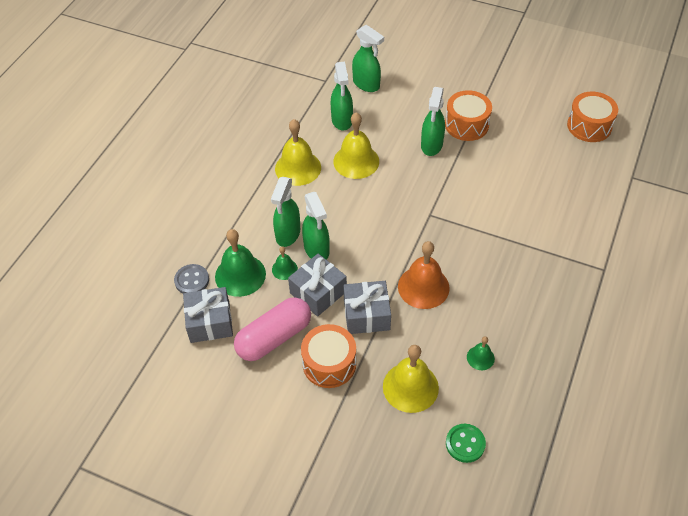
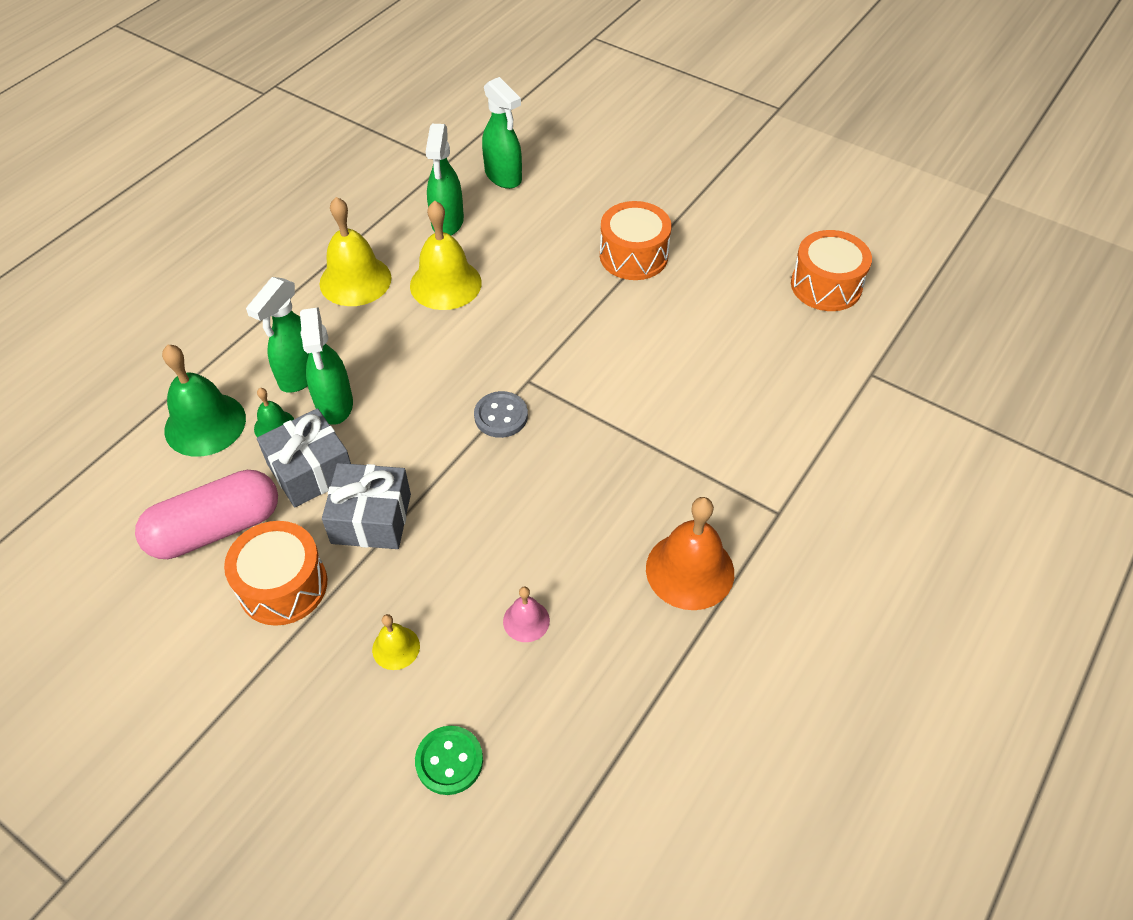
camera: 10 degrees right, 0 degrees up
grey button [174,264,209,293] -> grey button moved to [474,391,528,438]
grey gift [183,287,233,343] -> none
yellow bell [383,345,439,413] -> yellow bell [372,614,420,670], size x0.51
orange bell [398,241,450,309] -> orange bell moved to [646,497,734,610]
green spray bottle [421,87,445,156] -> none
green bell [467,336,495,370] -> pink bell [503,586,550,642]

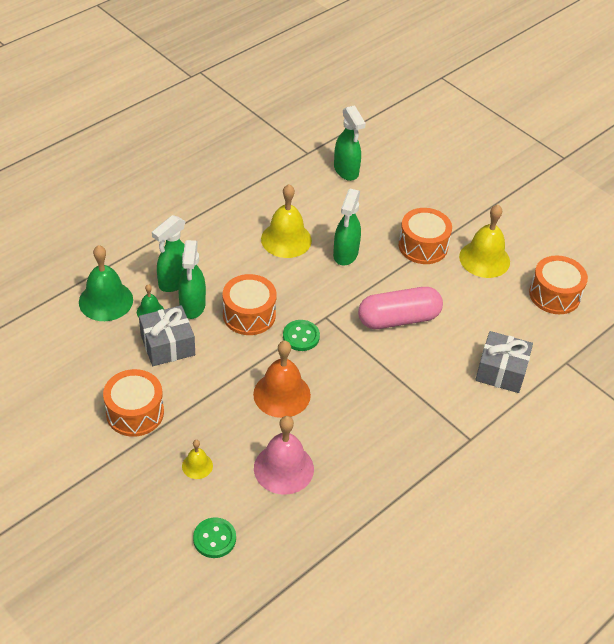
camera: 10 degrees right, 5 degrees down
pink capsule [135,470,278,559] -> pink capsule moved to [358,287,443,329]
yellow bell [319,197,391,306] -> yellow bell moved to [459,205,510,278]
grey gift [322,463,411,549] -> grey gift moved to [475,331,533,393]
green spray bottle [426,124,464,235] -> green spray bottle moved to [333,189,361,266]
grey button [474,391,528,438] -> green button [283,320,320,351]
pink bell [503,586,550,642] -> pink bell [254,416,314,495], size x1.96
orange bell [646,497,734,610] -> orange bell moved to [253,341,311,418]
none -> orange drum [223,274,277,335]

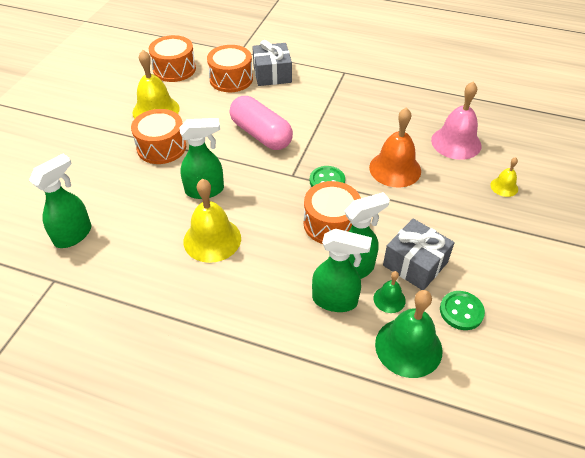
camera: 115 degrees left, 0 degrees up
orange drum [103,369,164,437] -> orange drum moved to [207,45,253,92]
green button [193,517,236,558] -> green button moved to [440,291,485,330]

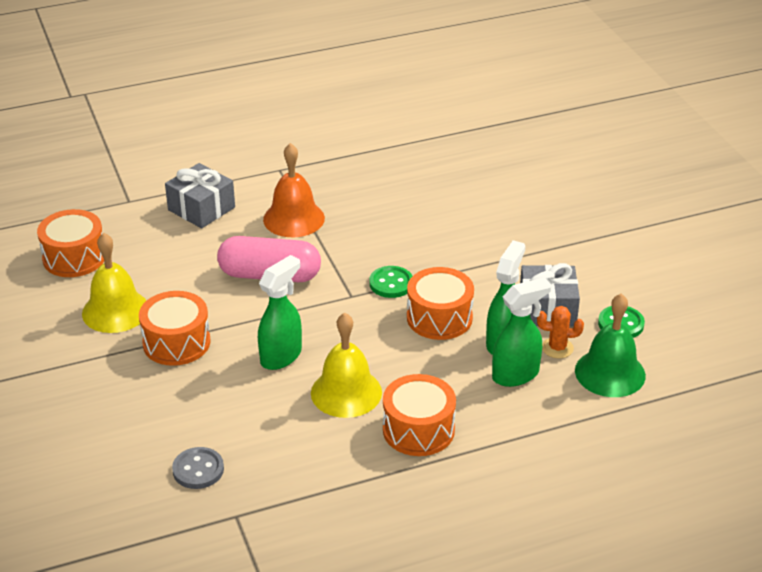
camera: 40 degrees left, 10 degrees down
green spray bottle [29,154,92,248] -> grey button [172,447,224,489]
orange drum [207,45,253,92] -> orange drum moved to [383,374,456,456]
orange bell [369,107,421,187] -> orange bell moved to [263,143,325,237]
green bell [373,271,406,313] -> orange cactus [537,306,584,358]
pink bell [431,81,481,160] -> none
yellow bell [490,157,518,197] -> none

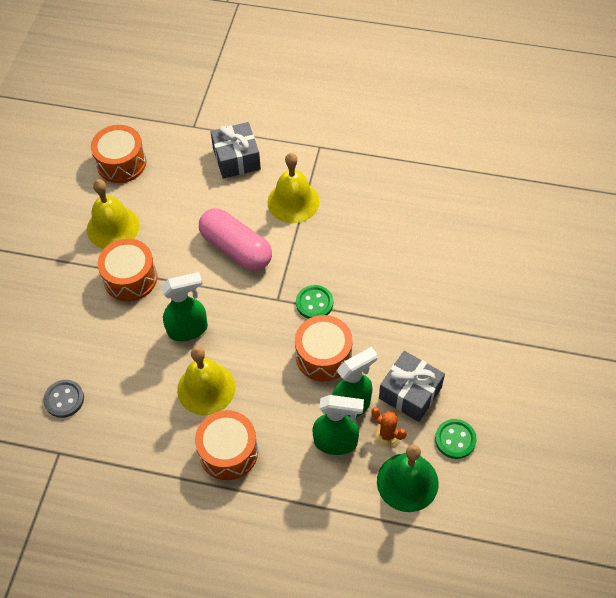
camera: 35 degrees right, 20 degrees up
orange bell [263,143,325,237] -> yellow bell [268,153,320,223]

